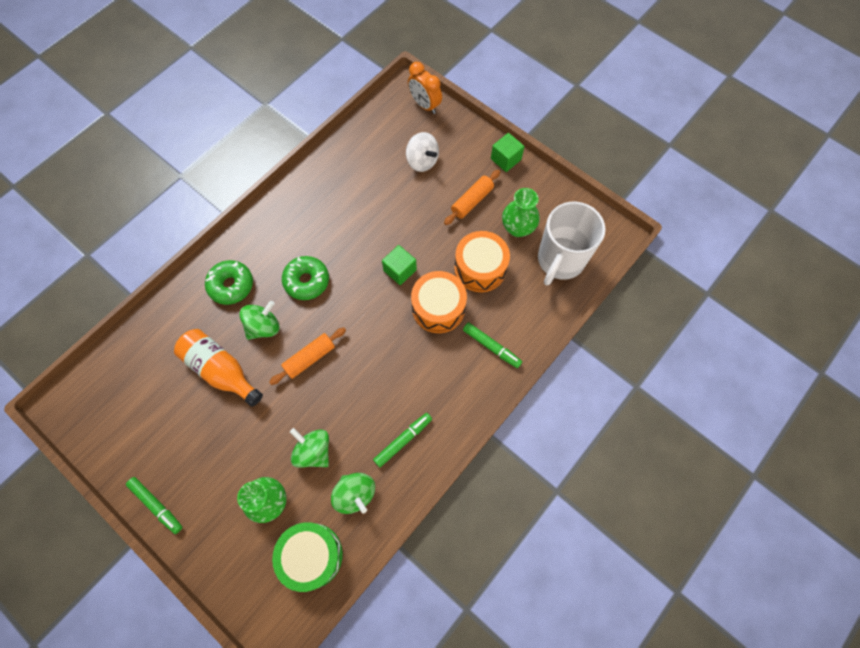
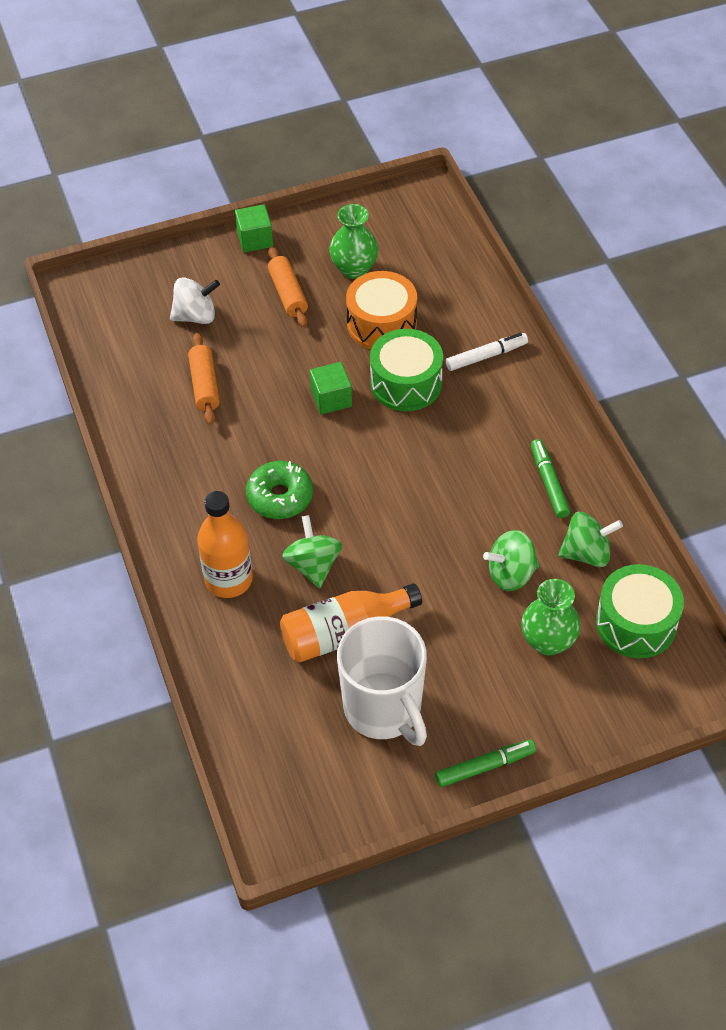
camera: 60 degrees left, 15 degrees down
green donut [205,260,253,305] -> orange bottle [197,491,253,598]
orange rolling pin [269,327,346,385] -> orange rolling pin moved to [188,333,220,425]
orange clock [408,62,442,114] -> none
orange drum [411,271,467,333] -> green drum [370,329,443,411]
green marker [463,322,522,368] -> white marker [446,333,528,371]
white mug [538,202,606,285] -> white mug moved to [337,616,427,746]

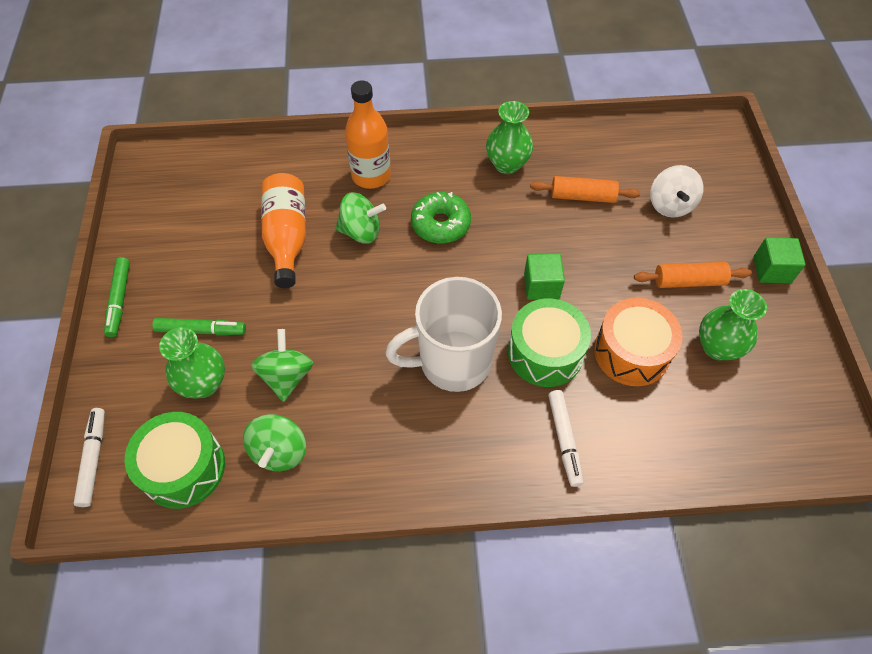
camera: 105 degrees right, 5 degrees up
white mug [337,616,427,746] -> white mug moved to [386,277,502,392]
green marker [531,439,570,518] -> green marker moved to [152,318,246,335]
none -> white marker [74,408,105,507]
none -> green vase [486,101,533,174]

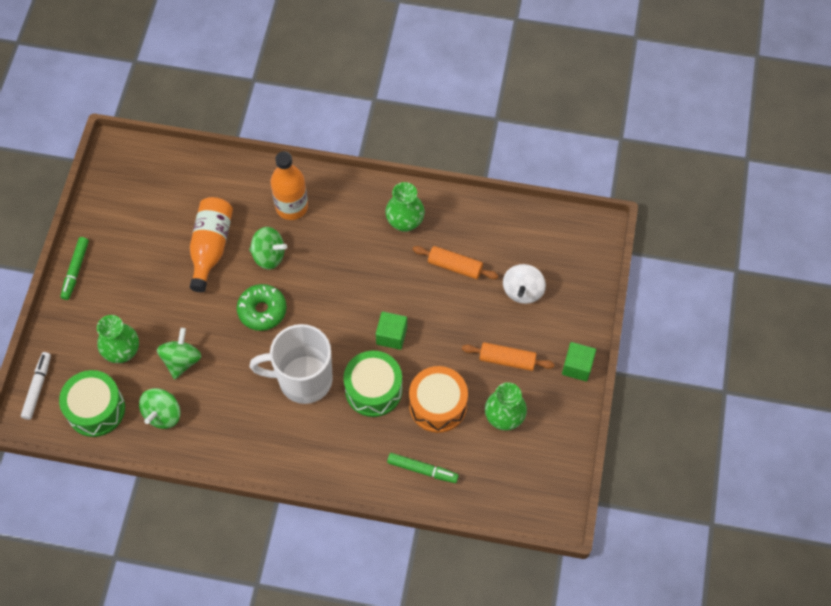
camera: 15 degrees right, 5 degrees up
green marker [152,318,246,335] -> green marker moved to [387,453,459,483]
green donut [411,192,471,244] -> green donut moved to [237,284,287,331]
white marker [548,390,583,487] -> none

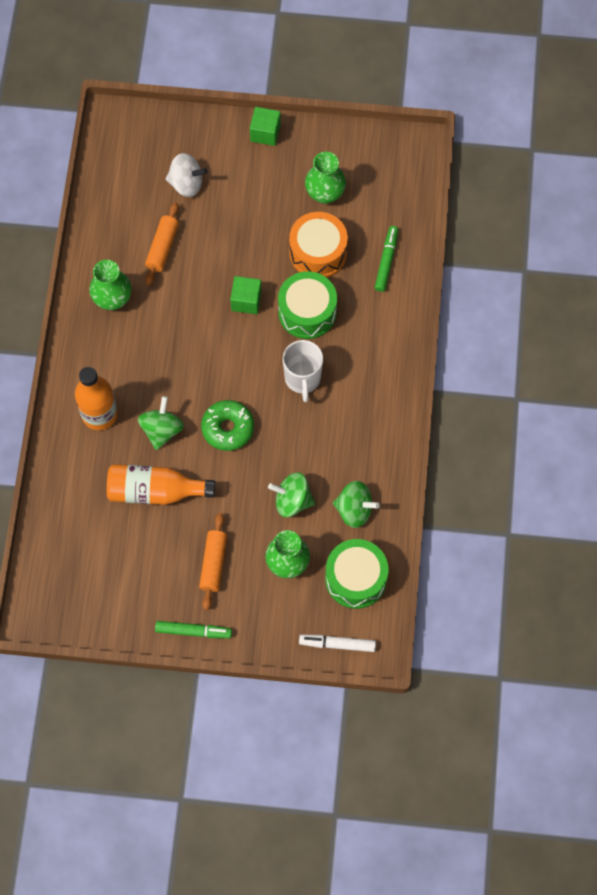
camera: 95 degrees left, 5 degrees up
white mug [250,324,333,404] -> white mug [283,340,323,402], size x0.66
orange rolling pin [462,342,554,371] -> orange rolling pin moved to [199,513,227,610]

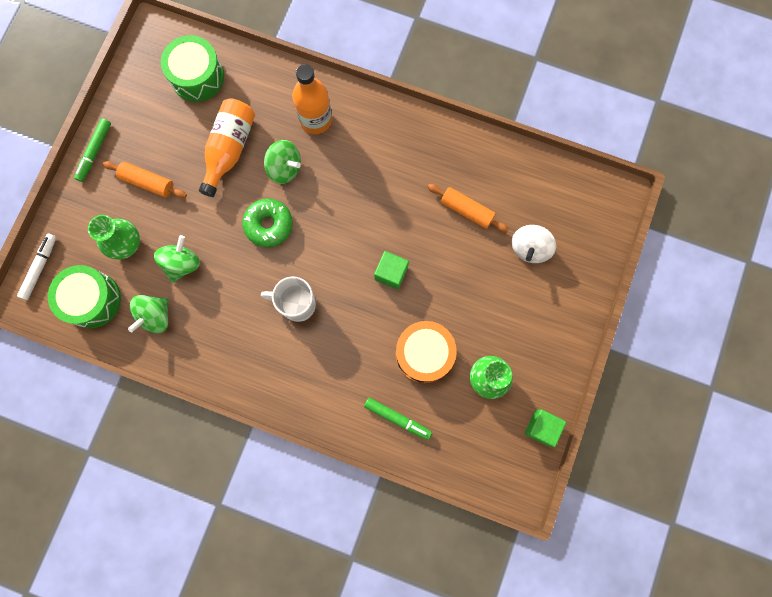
camera: 105 degrees right, 10 degrees up
green vase [89,260,131,310] -> none
green cube [250,107,281,146] -> green cube moved to [525,409,566,447]
green drum [278,271,337,339] -> green drum moved to [161,35,224,102]

